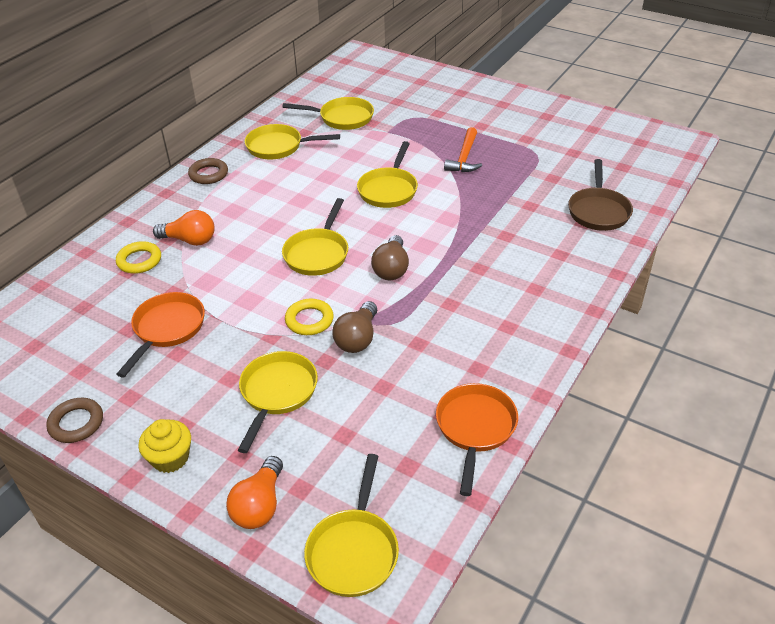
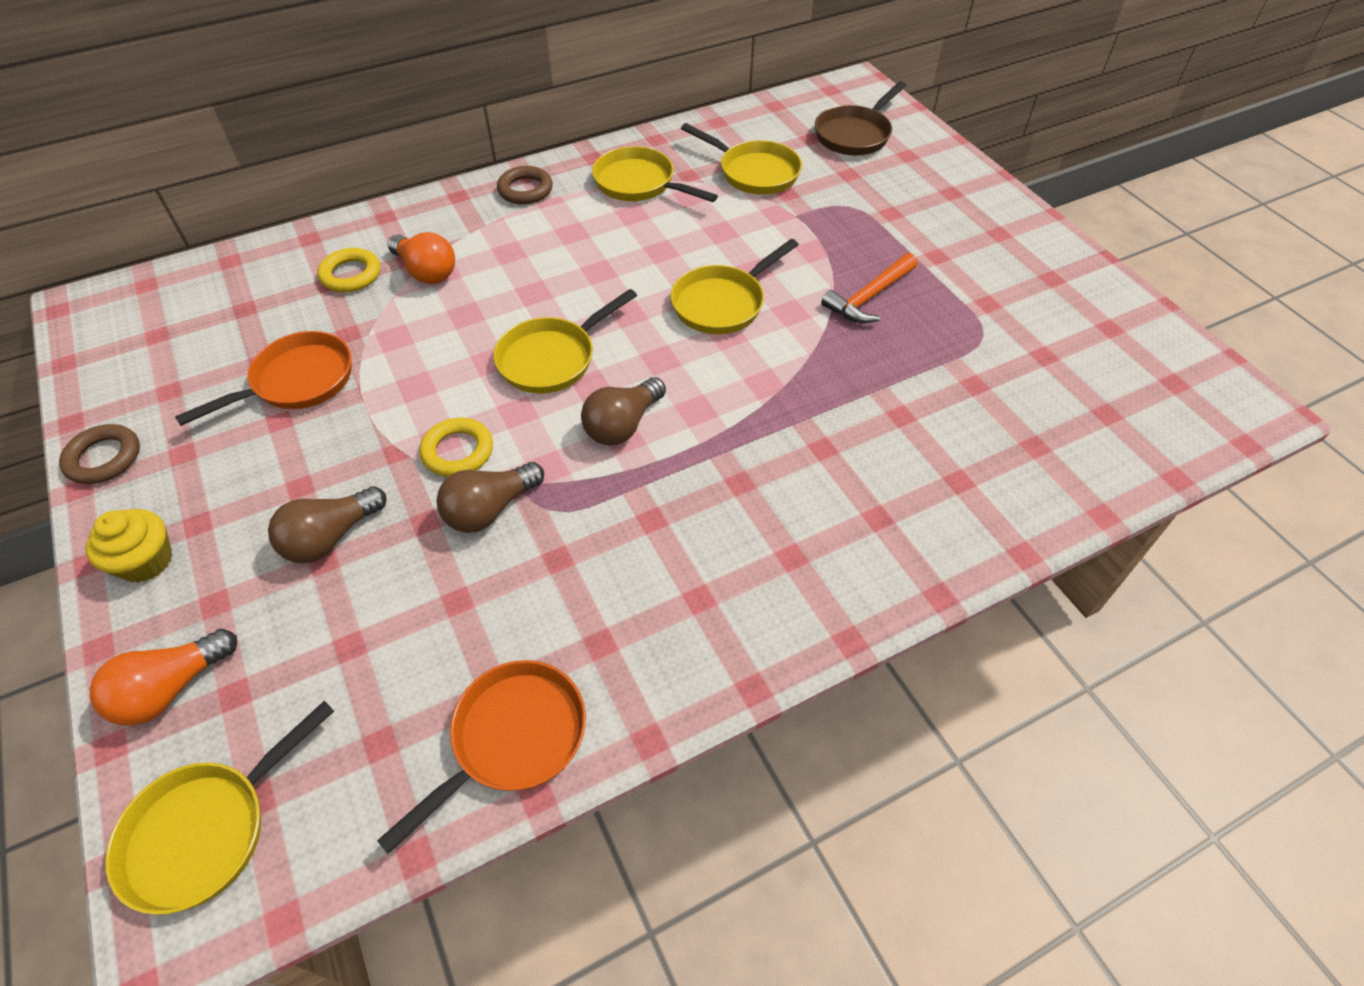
camera: 30 degrees right, 10 degrees up
yellow pan [238,351,318,453] -> brown light bulb [268,486,387,563]
brown pan [568,159,633,231] -> brown pan moved to [815,81,907,156]

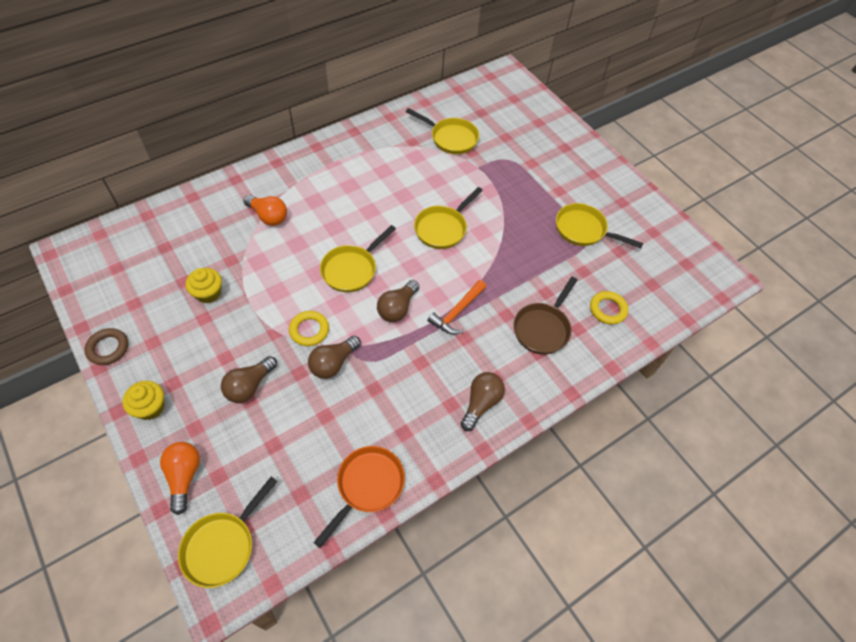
camera: 10 degrees left, 5 degrees up
orange light bulb [90,629,237,726] -> orange light bulb turned 135 degrees clockwise [160,442,200,515]
orange pan [175,331,352,426] -> yellow cupcake [186,268,222,303]
yellow ring [318,248,380,292] -> yellow ring moved to [590,291,628,324]
brown ring [497,166,553,204] -> none
yellow pan [592,146,718,202] -> yellow pan moved to [556,203,643,248]
brown pan [815,81,907,156] -> brown pan moved to [514,277,577,354]
orange hammer [821,253,917,323] -> orange hammer moved to [427,280,486,334]
none -> brown light bulb [461,372,505,431]

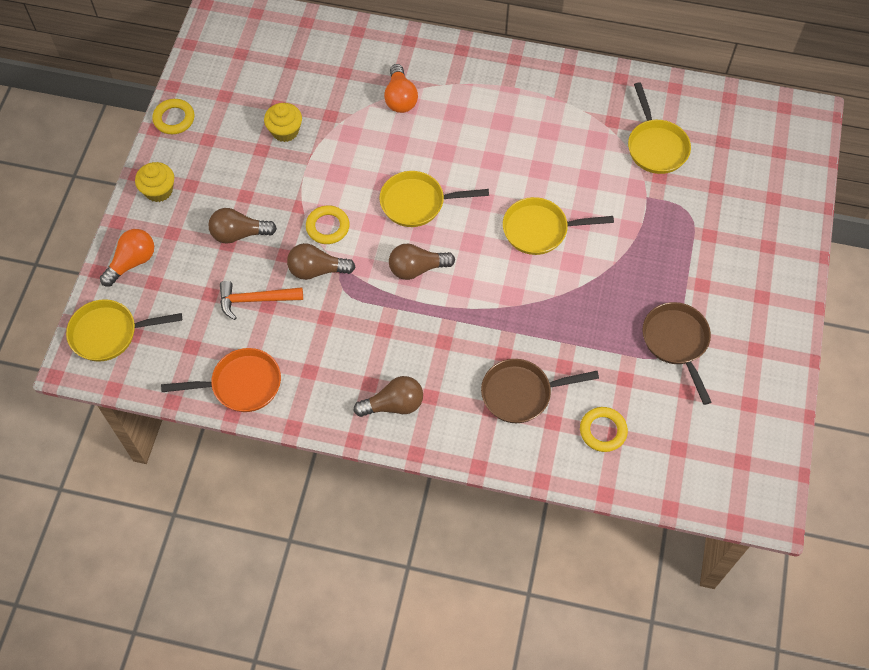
camera: 50 degrees right, 5 degrees up
brown ring [84,328,128,365] -> yellow ring [152,99,194,134]
orange hammer [427,280,486,334] -> orange hammer moved to [220,281,303,320]
yellow pan [556,203,643,248] -> brown pan [642,302,711,405]

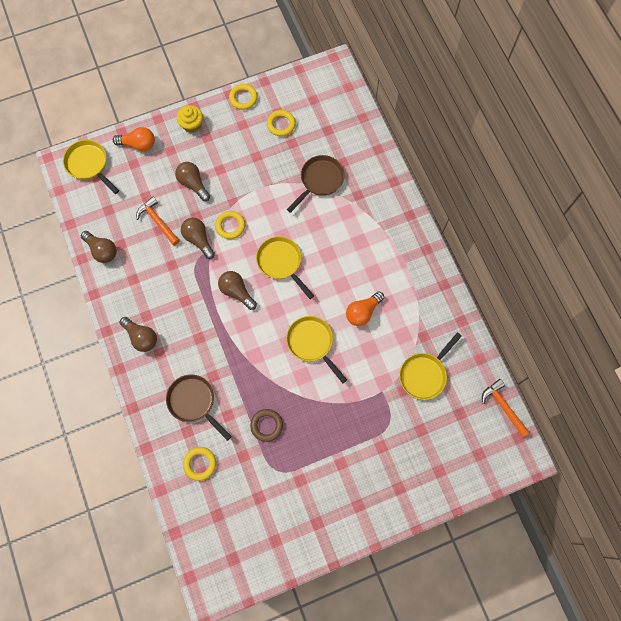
camera: 55 degrees right, 10 degrees up
orange pan [161,348,281,412] -> brown light bulb [81,231,117,263]
yellow cupcake [264,103,302,142] -> none
orange light bulb [384,64,418,113] -> orange light bulb moved to [346,291,384,326]
brown pan [642,302,711,405] -> brown pan moved to [287,155,345,213]
none -> brown ring [250,409,283,442]
none -> yellow ring [267,110,296,136]
none -> orange hammer [482,379,530,437]

